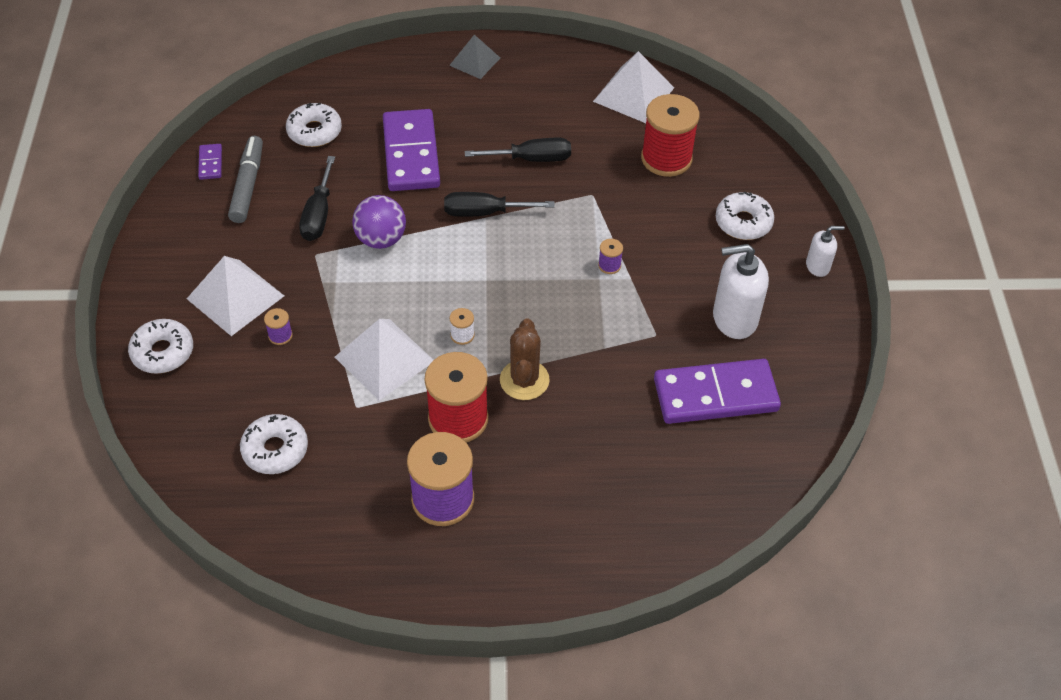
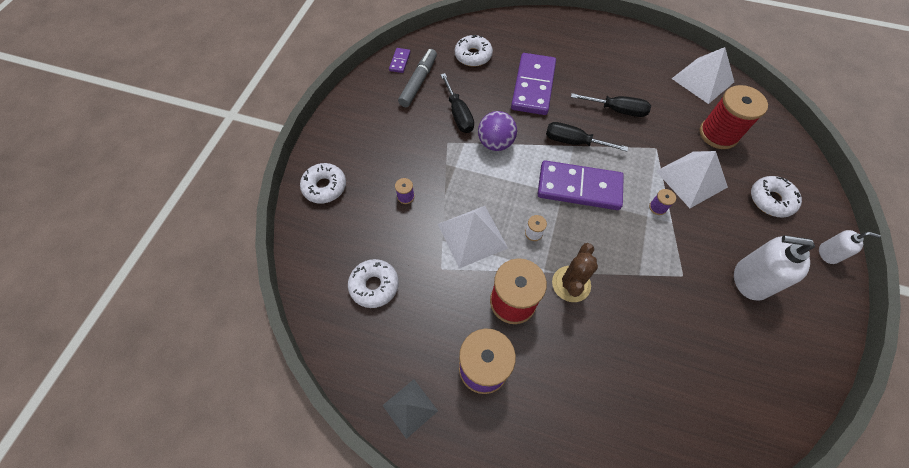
camera: 20 degrees right, 10 degrees up
white pyramid [187,256,284,336] -> white pyramid moved to [656,151,728,208]
black screwdriver [299,156,335,241] -> black screwdriver turned 45 degrees counterclockwise [440,73,474,133]
grey pyramid [449,35,500,79] -> grey pyramid moved to [383,379,438,439]
purple domino [654,359,781,424] -> purple domino moved to [538,160,624,210]

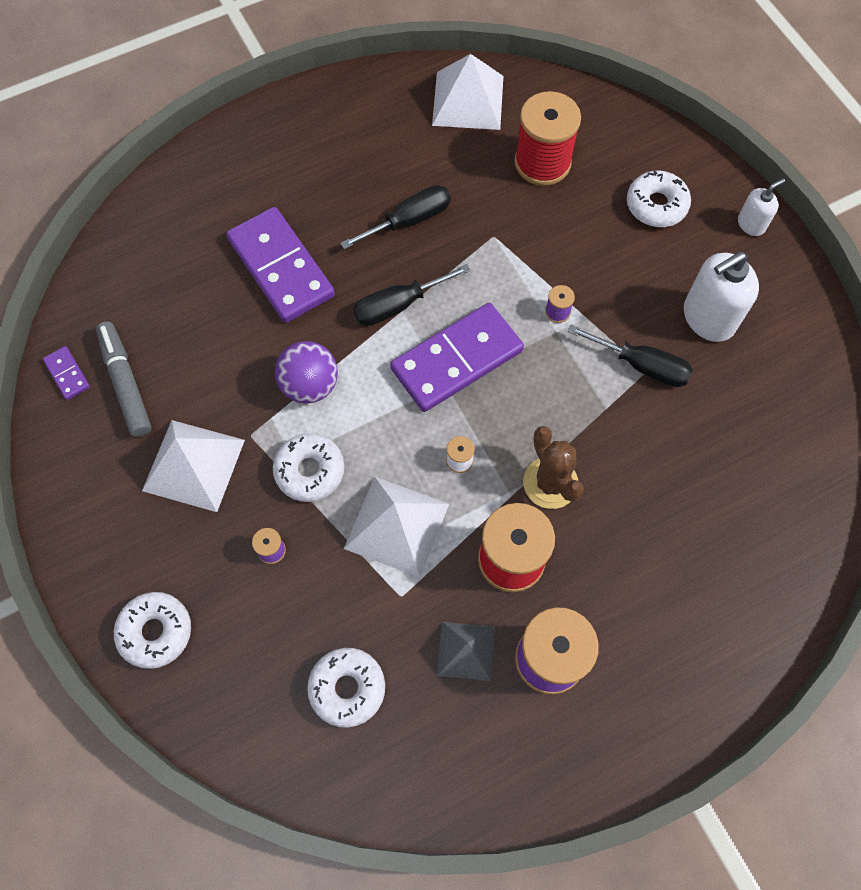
camera: 45 degrees left, 5 degrees up
grey pyramid [383,379,438,439] -> grey pyramid moved to [437,622,495,681]
black screwdriver [440,73,474,133] -> black screwdriver moved to [567,325,693,387]
white donut [455,35,493,67] -> white donut moved to [273,433,344,502]
white pyramid [656,151,728,208] -> white pyramid moved to [142,420,245,512]

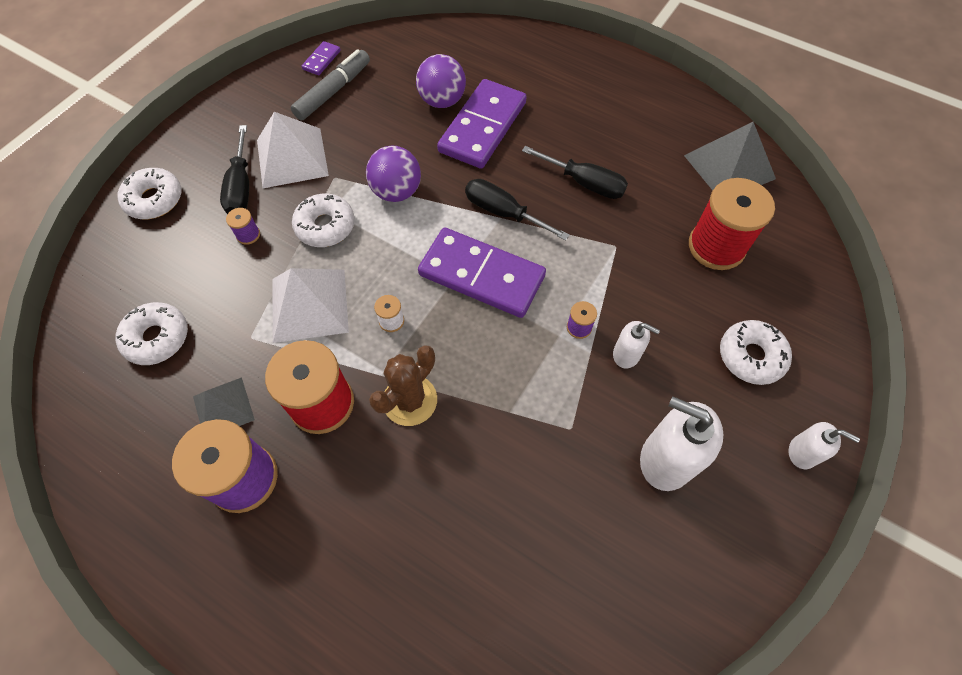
camera: 60 degrees right, 5 degrees down
white pyramid [432,54,503,130] -> grey pyramid [684,122,776,190]
black screwdriver [567,325,693,387] -> black screwdriver moved to [220,125,249,214]
none -> purple ball [416,54,466,108]
none -> white soap dispenser [613,321,660,368]

